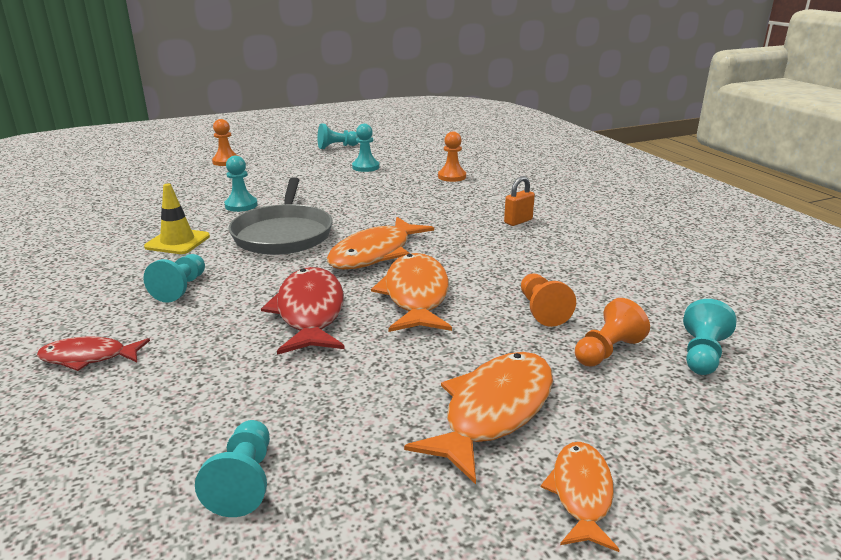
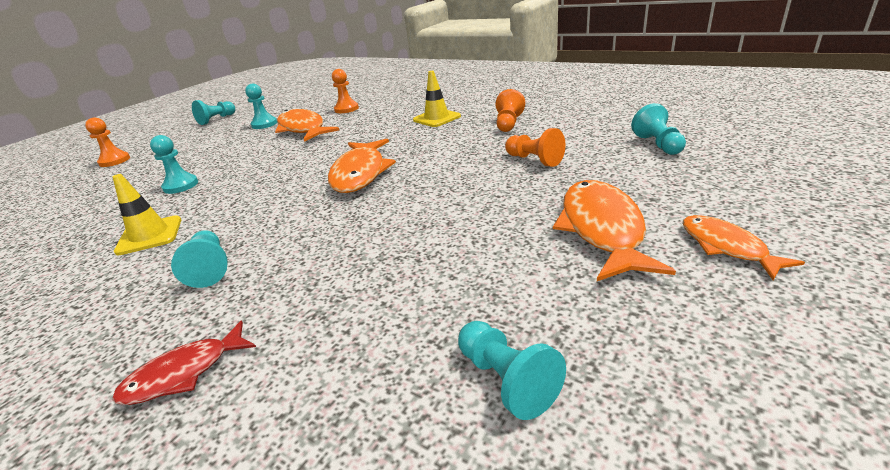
camera: 30 degrees left, 5 degrees up
grey pan [229,177,333,255] -> none
red fish [261,267,345,355] -> none
orange fish [371,253,452,332] -> orange fish moved to [275,109,339,142]
orange padlock [504,176,535,226] -> yellow traffic cone [413,71,461,127]
orange pawn [575,298,650,367] -> orange pawn moved to [495,89,525,132]

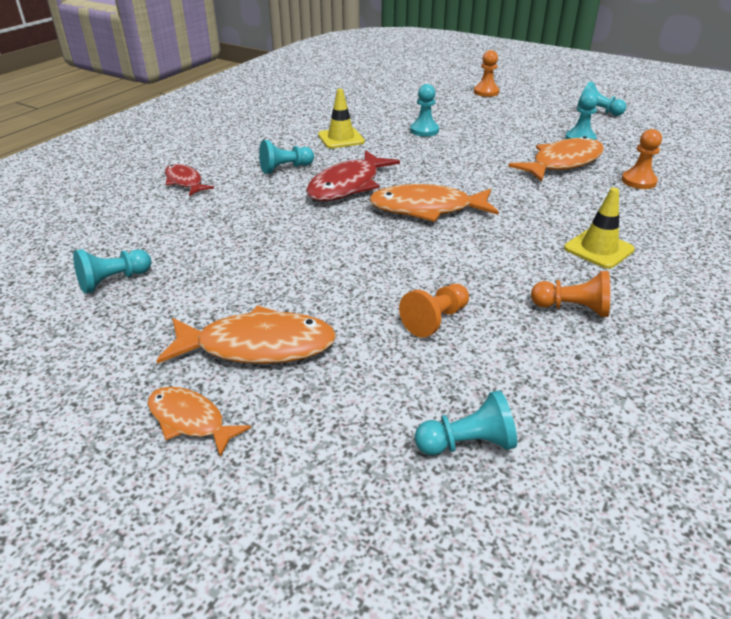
camera: 85 degrees right, 5 degrees up
orange fish [683,215,805,280] -> orange fish turned 120 degrees counterclockwise [148,387,251,457]
none -> red fish [306,150,400,201]

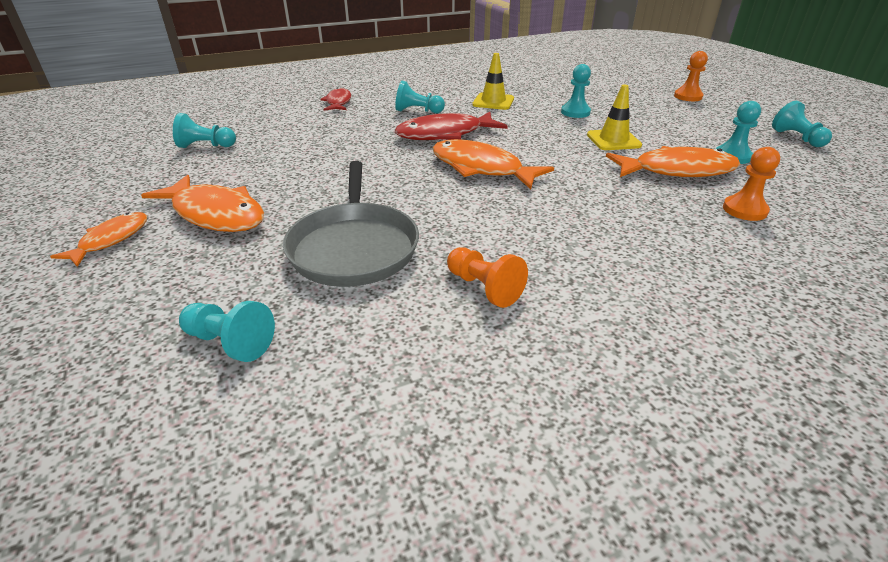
camera: 35 degrees right, 0 degrees up
orange fish [148,387,251,457] -> orange fish turned 45 degrees clockwise [50,212,147,267]
orange pawn [399,284,469,338] -> grey pan [283,161,419,287]
yellow traffic cone [564,188,635,269] -> yellow traffic cone moved to [587,85,642,150]

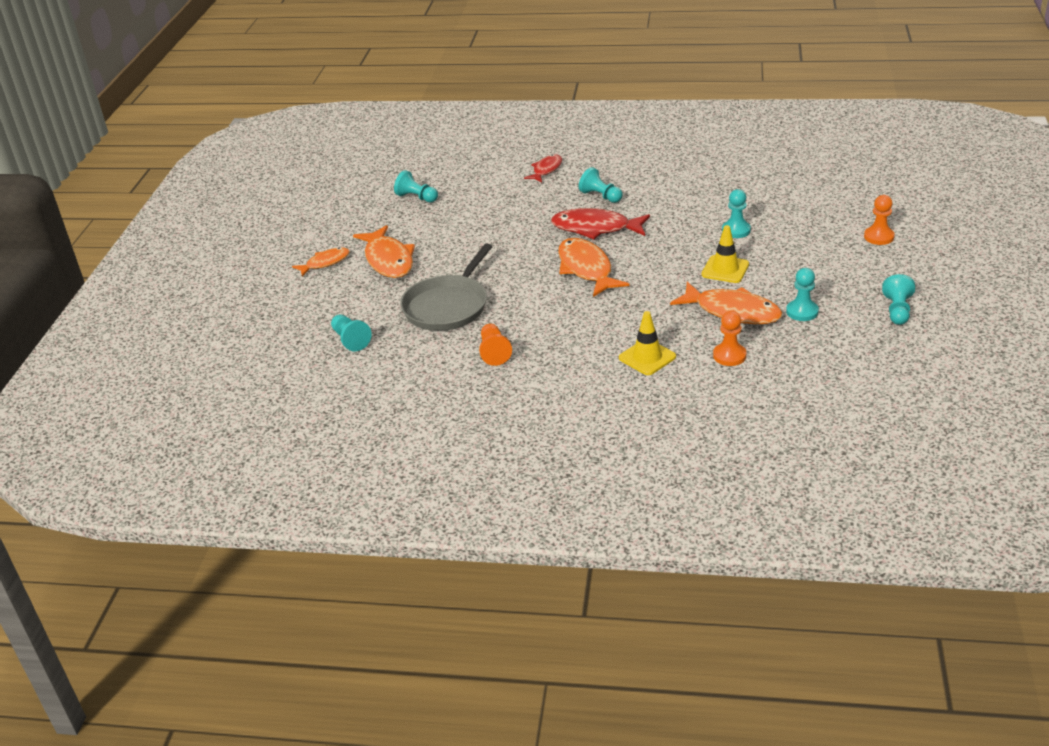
camera: 35 degrees right, 0 degrees up
yellow traffic cone [472,53,514,110] -> yellow traffic cone moved to [619,311,676,375]

